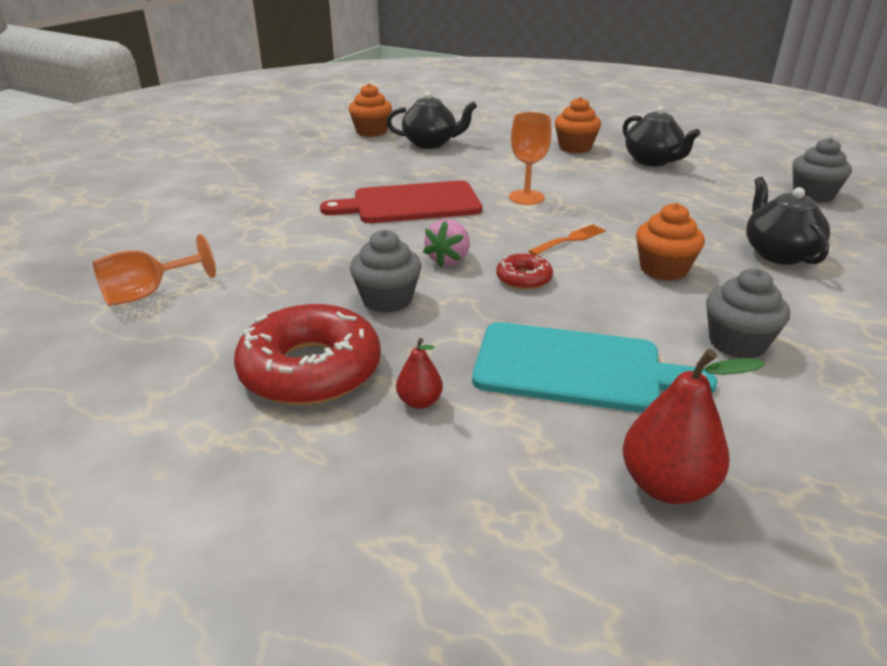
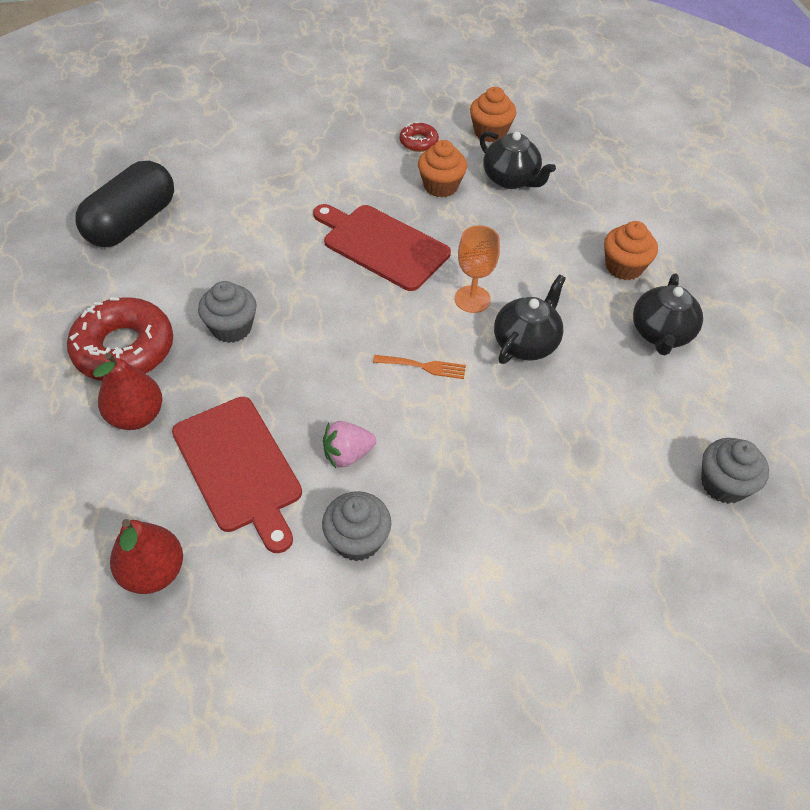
camera: 45 degrees right, 20 degrees up
orange goblet [93,234,216,306] -> black capsule [76,161,174,247]
red pear [396,338,443,409] -> red pear [93,352,163,430], size x1.84
pink strawberry [423,219,470,267] -> pink strawberry moved to [323,421,376,468]
turquoise cutting board [472,322,718,413] -> red cutting board [172,397,302,553]
red donut [496,254,553,290] -> red donut moved to [400,122,439,152]
orange cupcake [636,203,705,281] -> orange cupcake moved to [418,140,467,197]
black teapot [746,177,830,265] -> black teapot moved to [494,274,566,364]

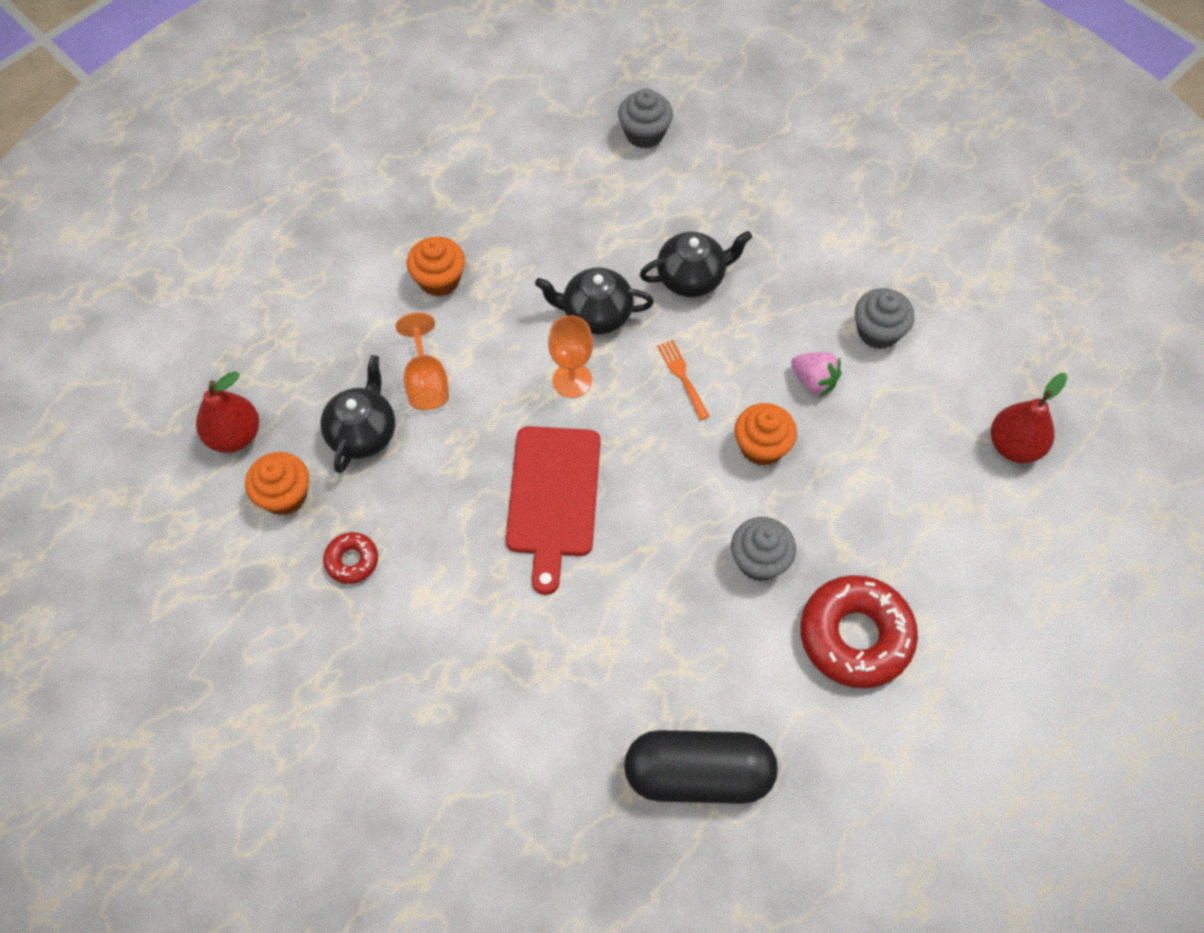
camera: 120 degrees left, 10 degrees up
red pear [93,352,163,430] -> red pear moved to [196,371,259,453]
red cutting board [172,397,302,553] -> none
orange cupcake [418,140,467,197] -> orange cupcake moved to [734,403,797,466]
black teapot [633,273,703,355] -> black teapot moved to [639,231,752,297]
none -> orange goblet [396,312,449,410]

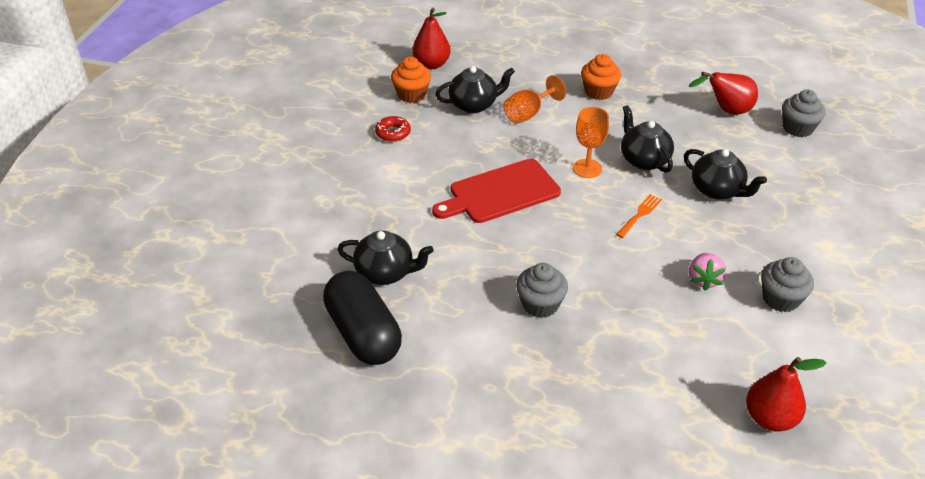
camera: 60 degrees right, 20 degrees down
orange cupcake [734,403,797,466] -> none
red donut [800,575,918,688] -> none
none -> black teapot [337,230,434,285]
none -> red pear [689,72,758,115]

